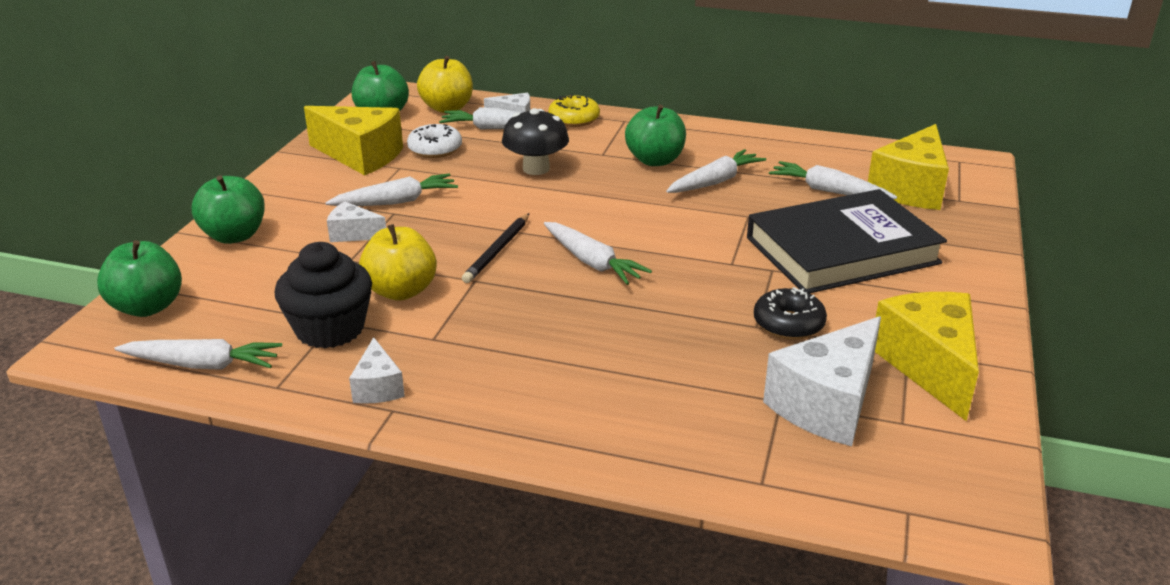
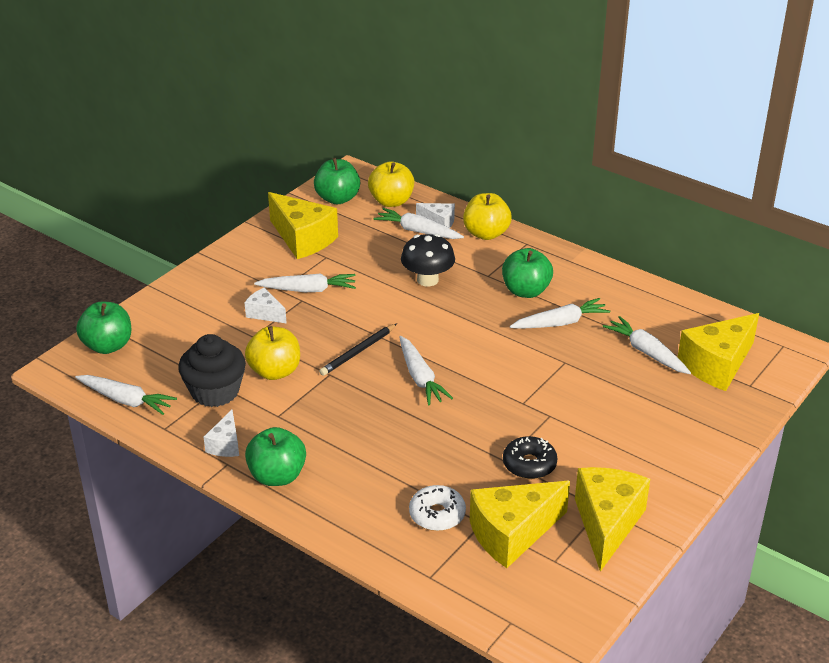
camera: 20 degrees right, 5 degrees up
green apple [192,175,265,244] -> green apple moved to [245,427,306,486]
white donut [407,124,462,158] -> white donut moved to [409,485,466,531]
yellow donut [548,94,600,127] -> yellow apple [463,193,512,240]
black book [747,189,947,293] -> none
white cheese [763,316,881,446] -> yellow cheese [470,481,570,568]

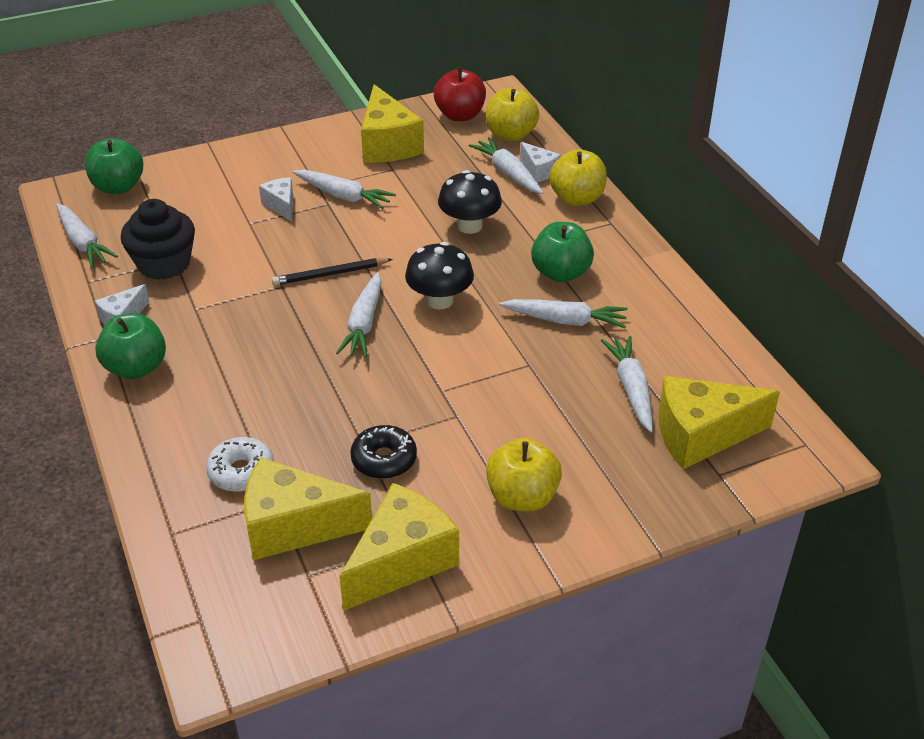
camera: 30 degrees right, 5 degrees up
yellow apple [245,326,300,380] -> yellow apple moved to [486,438,562,511]
green apple [314,158,360,205] -> red apple [434,67,486,121]
none -> black mushroom [405,242,474,309]

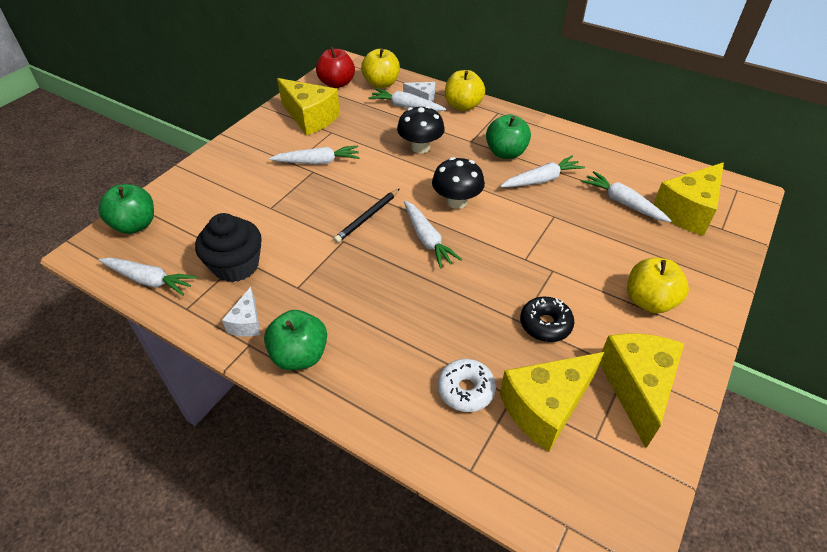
camera: 35 degrees left, 5 degrees up
white cheese [259,177,293,222] -> none

